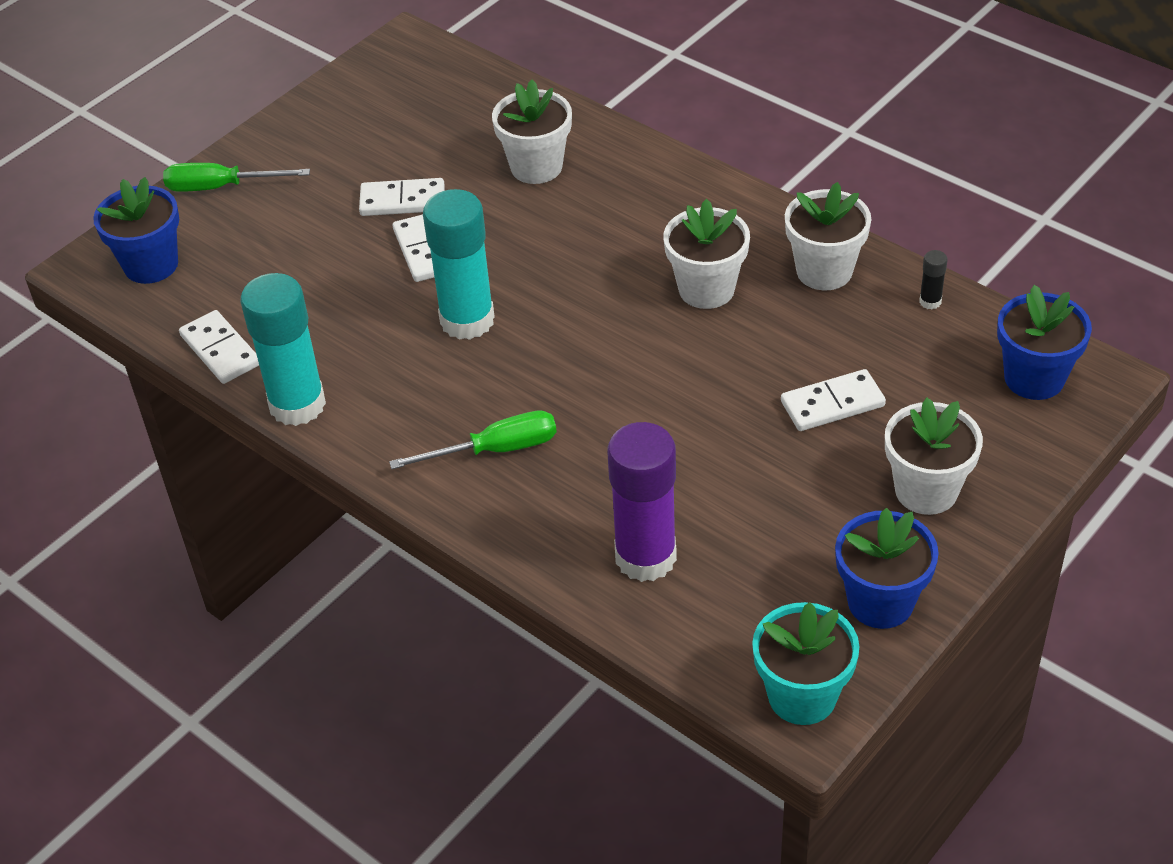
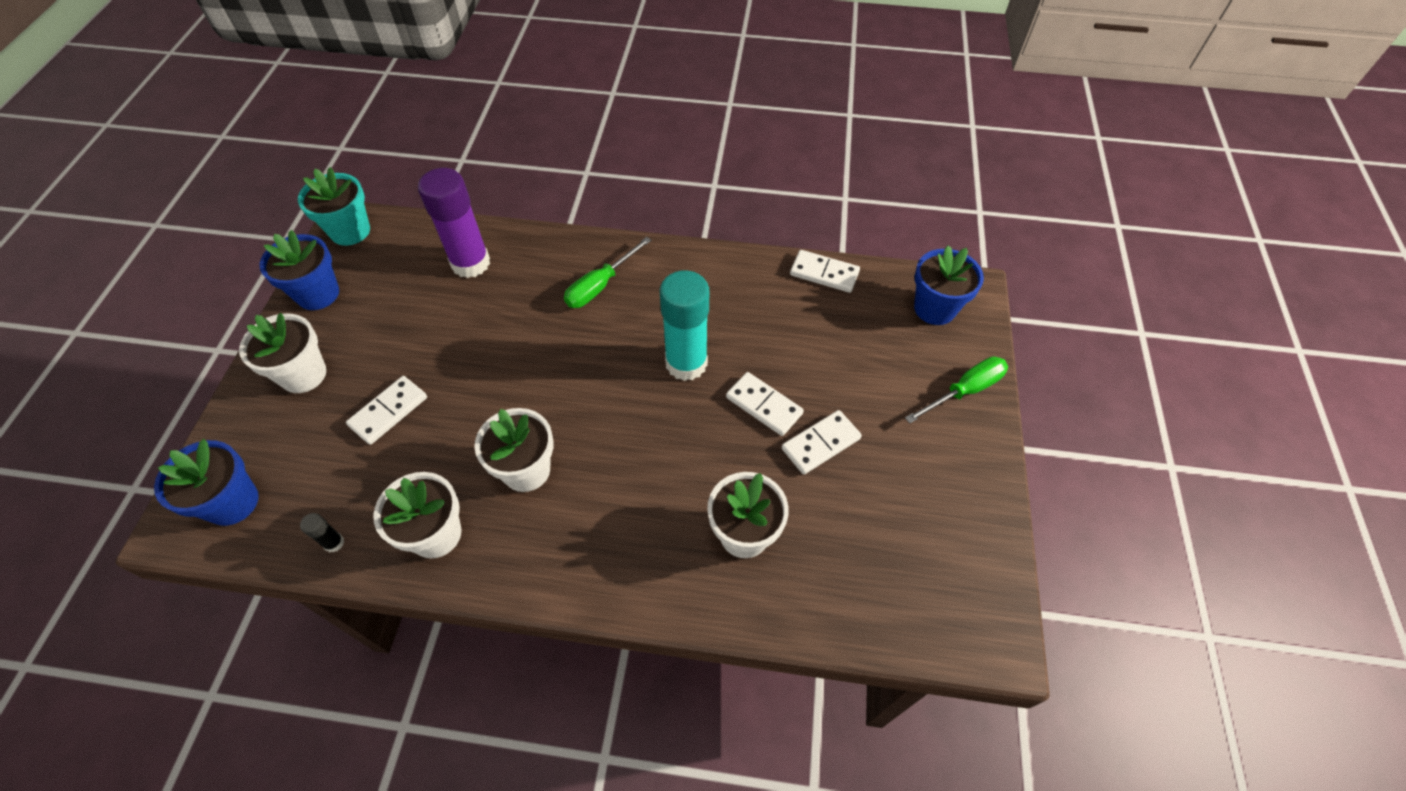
camera: 145 degrees right, 10 degrees up
turquoise glue stick [240,273,326,426] -> none

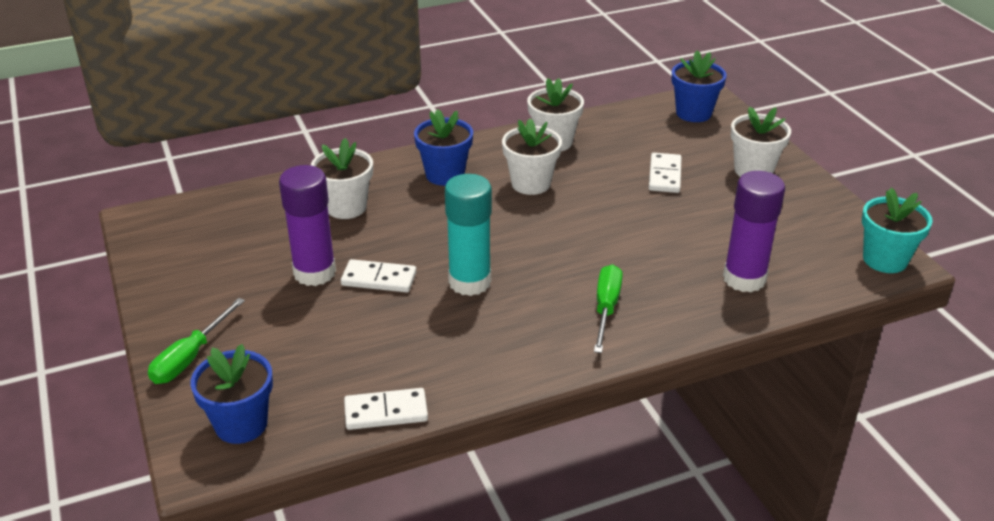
camera: 150 degrees right, 20 degrees down
blue flower pot [260,230,339,310] -> blue flower pot moved to [414,109,473,186]
black glue stick [300,513,344,553] -> none
white domino [782,410,862,475] -> purple glue stick [279,165,336,286]

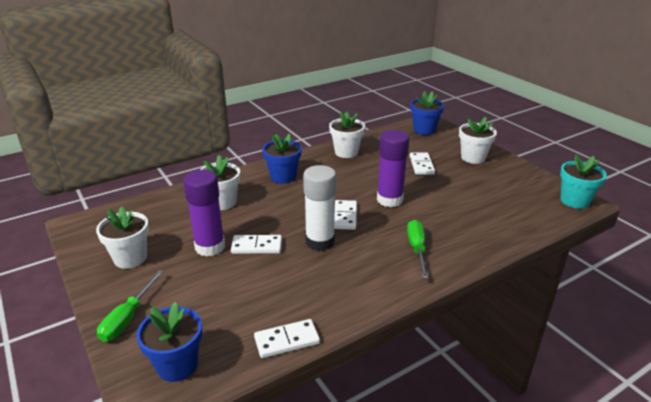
camera: 10 degrees left, 5 degrees down
turquoise glue stick [445,174,492,296] -> white glue stick [303,165,336,251]
white flower pot [502,118,562,195] -> white flower pot moved to [96,206,149,269]
purple glue stick [723,171,785,292] -> purple glue stick moved to [377,130,409,207]
none -> white domino [334,200,357,230]

